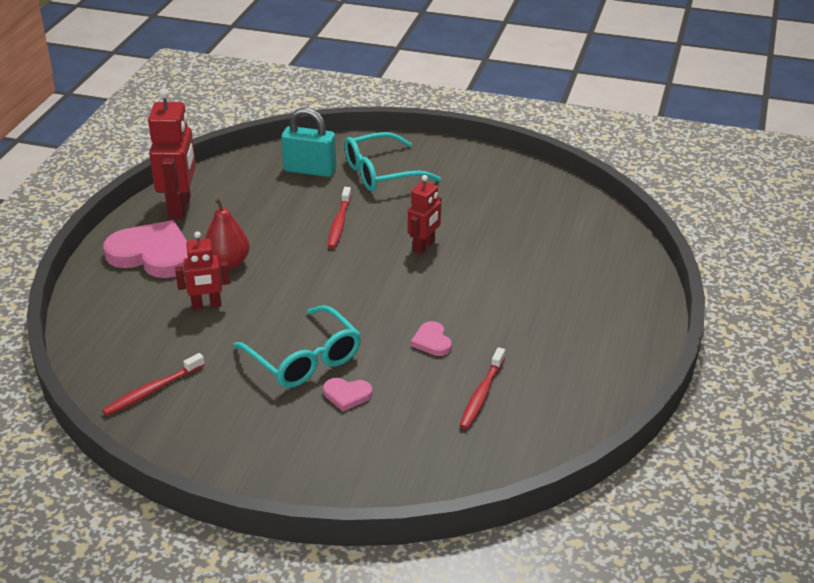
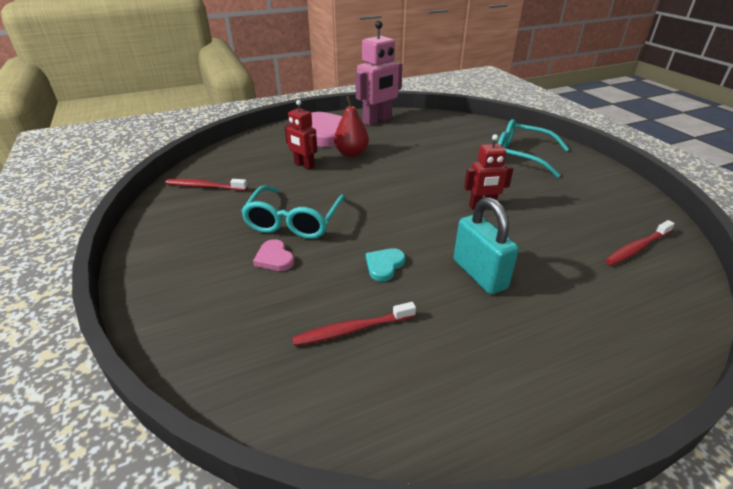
camera: 50 degrees right, 0 degrees up
red robot [148,88,196,219] -> pink robot [355,21,403,126]
turquoise padlock [281,107,336,177] -> turquoise padlock moved to [454,197,519,294]
red toothbrush [328,187,351,249] -> red toothbrush moved to [605,220,675,265]
pink heart [411,321,452,356] -> turquoise heart [366,248,405,281]

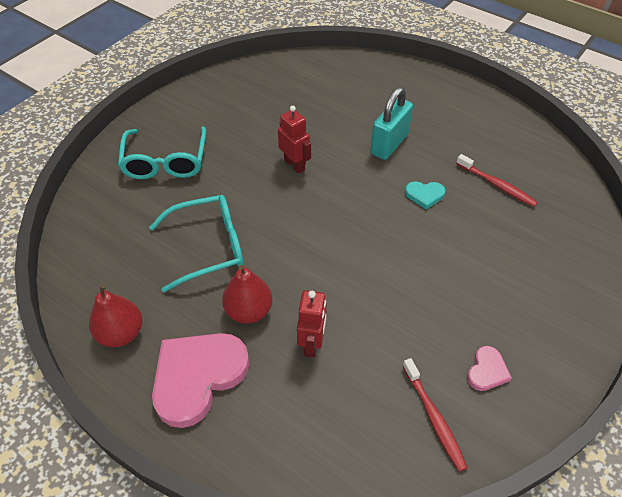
camera: 120 degrees left, 15 degrees up
turquoise glasses [241,185,346,239] -> turquoise glasses moved to [149,195,244,292]
pink heart [253,239,294,271] -> pink heart moved to [467,346,512,391]
pink robot [355,21,403,126] -> red pear [89,284,142,347]
red toothbrush [605,220,675,265] -> none

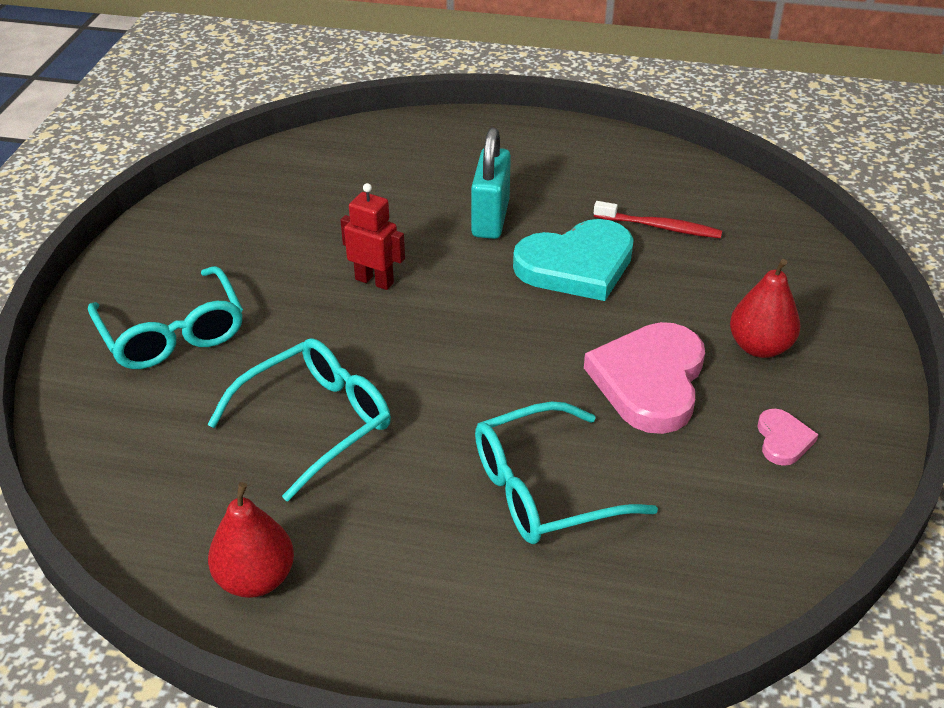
camera: 25 degrees left, 10 degrees down
pink heart [152,333,250,428] -> pink heart moved to [584,322,705,434]
red pear [222,265,273,324] -> red pear moved to [730,259,801,358]
red robot [297,290,327,357] -> turquoise glasses [475,401,658,544]
red toothbrush [403,358,468,472] -> none
turquoise heart [405,181,445,209] -> turquoise heart [513,219,634,301], size x2.17

